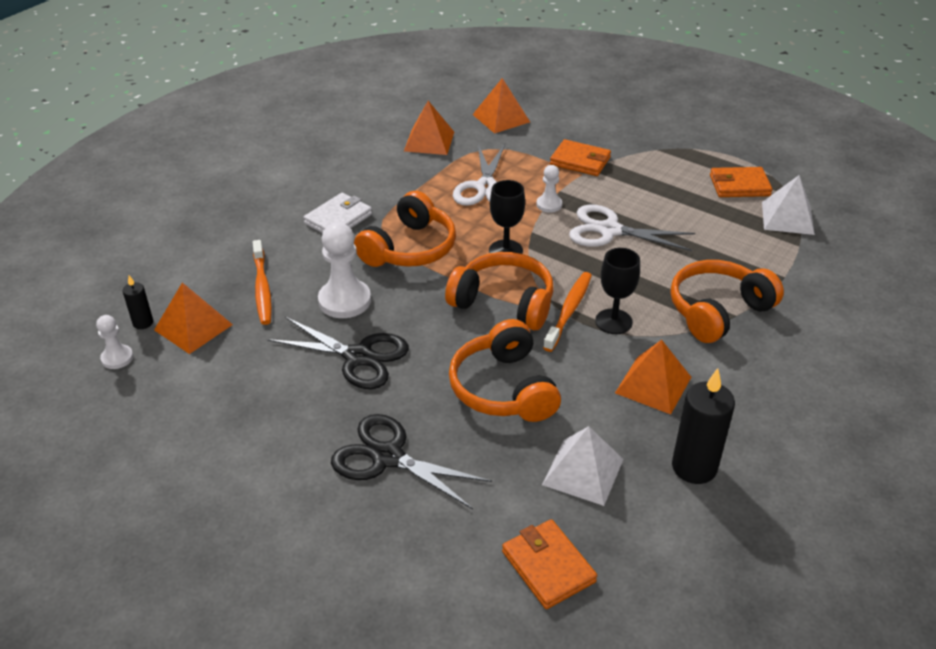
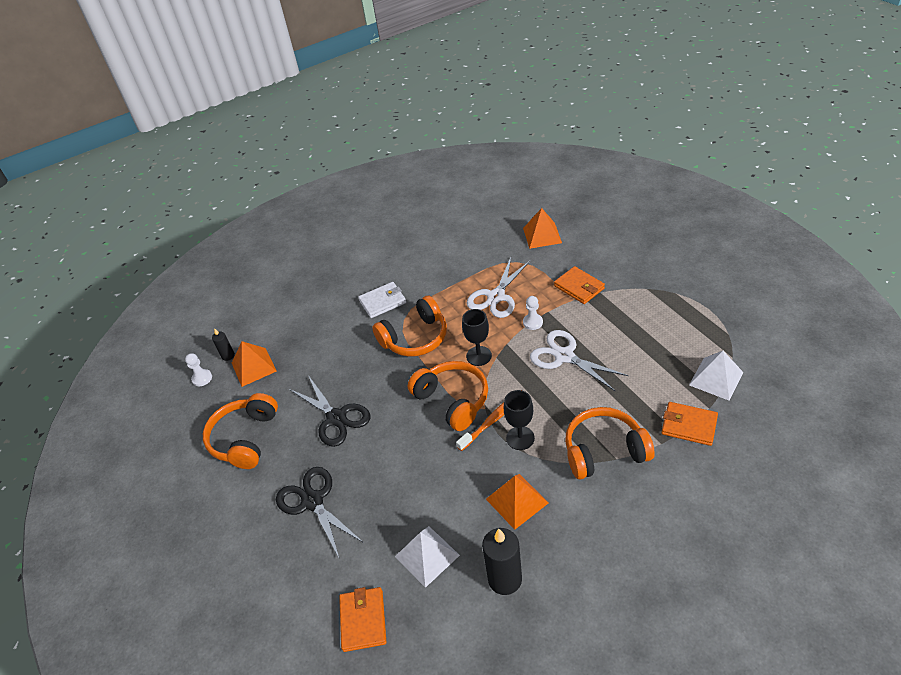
camera: 30 degrees right, 5 degrees up
orange toothbrush [253,240,272,325] -> none
white pawn [318,223,371,318] -> none
orange pyramid [404,101,454,155] -> none
orange headphones [449,319,561,422] -> orange headphones moved to [203,393,278,469]
orange wallet [710,167,773,197] -> orange wallet moved to [661,402,718,446]

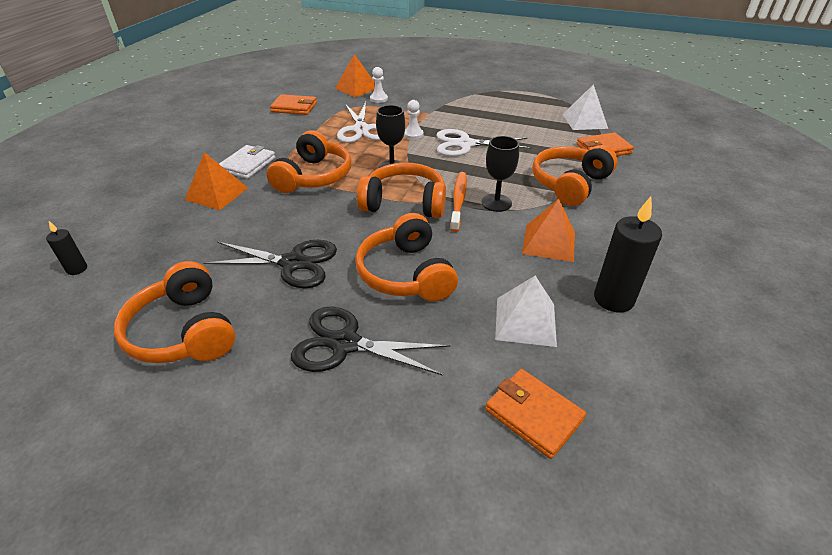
camera: 45 degrees left, 5 degrees down
white pawn [185,353,212,386] -> white pawn moved to [370,67,388,103]
orange pyramid [232,341,277,387] -> orange pyramid moved to [185,152,248,210]
orange wallet [554,266,605,304] -> orange wallet moved to [270,94,317,115]
none -> orange headphones [355,213,458,302]

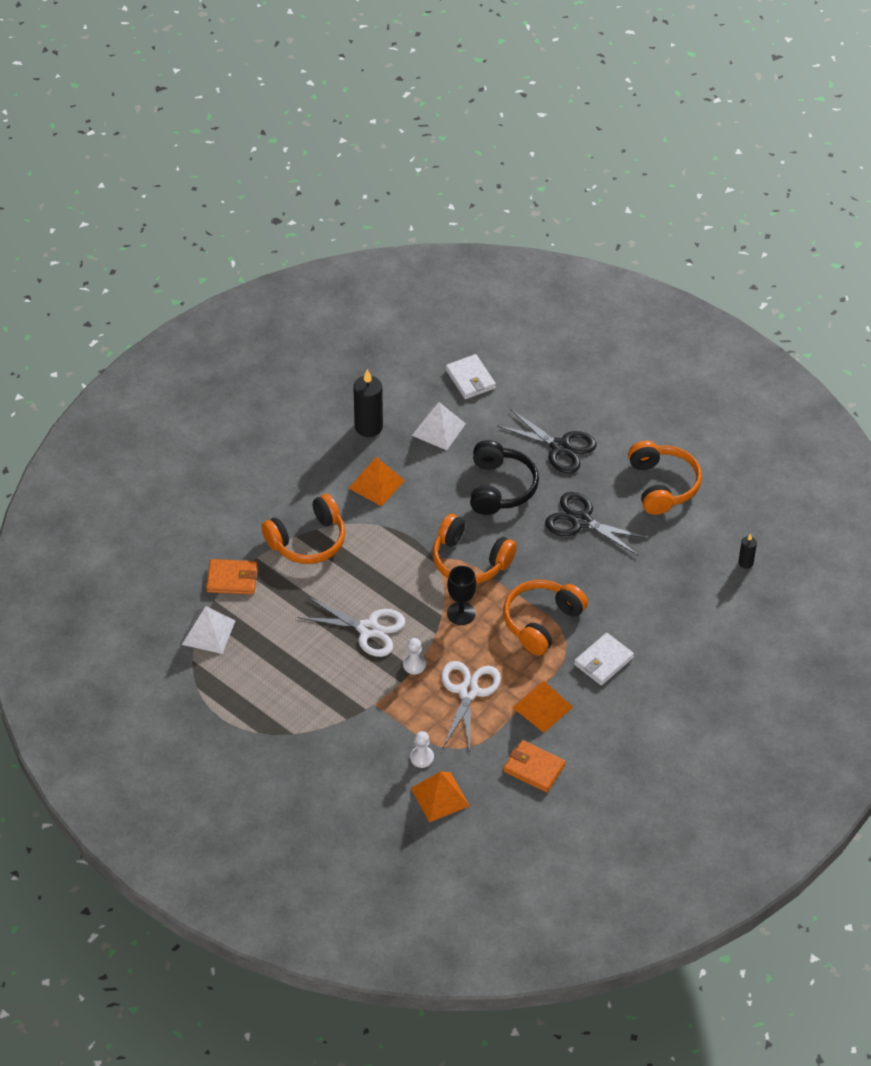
camera: 160 degrees left, 10 degrees up
orange pyramid [185,152,248,210] -> orange pyramid moved to [512,681,573,733]
orange headphones [355,213,458,302] -> black headphones [470,440,539,515]
orange toothbrush [450,172,467,232] -> none
black goblet [482,136,519,212] -> none
orange wallet [485,369,586,459] -> white wallet [446,354,496,399]

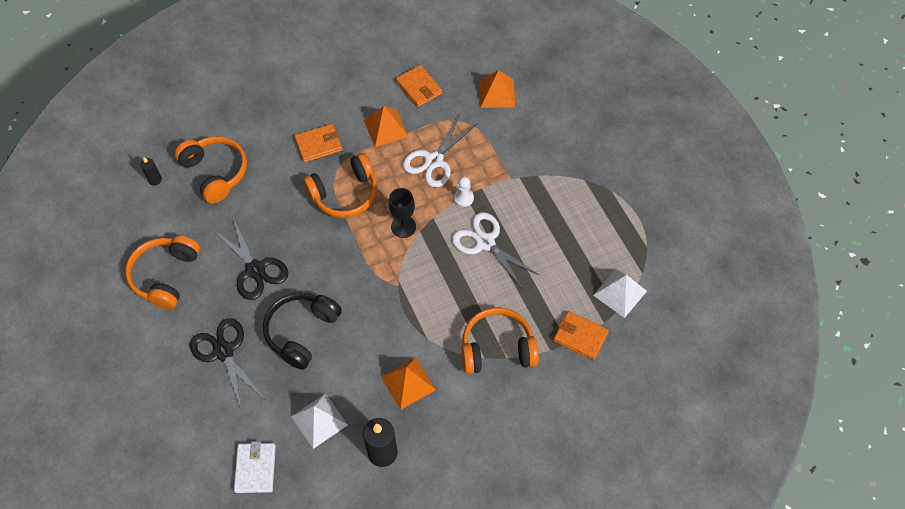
camera: 155 degrees left, 10 degrees up
white pawn [410,731,434,768] -> none
orange headphones [432,514,517,584] -> orange headphones moved to [174,136,247,204]
white wallet [574,633,634,685] -> orange wallet [294,124,342,163]

